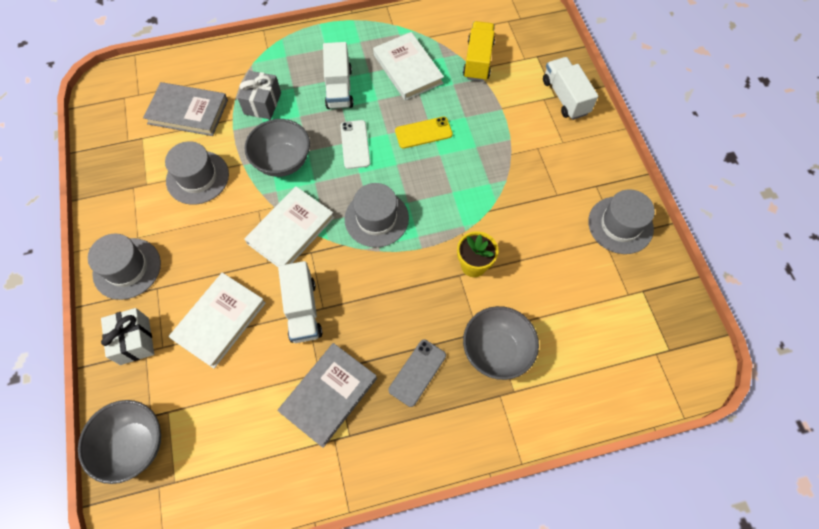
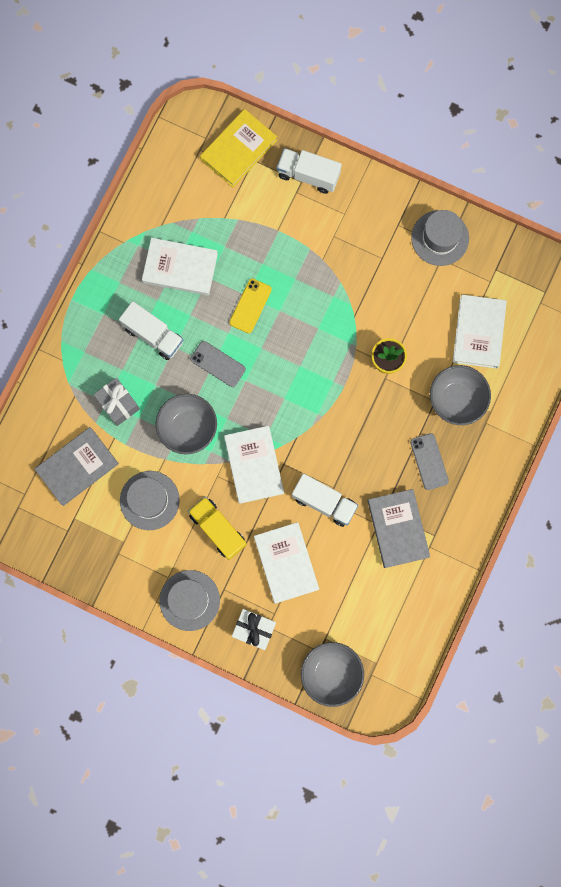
camera: 50 degrees left, 15 degrees up
white phone [340,120,370,169] -> grey phone [190,341,246,387]
grey hat [345,183,409,248] -> none
yellow truck [463,21,495,81] -> yellow truck moved to [188,496,247,560]
none -> yellow book [200,109,277,187]
none -> white book [453,295,507,369]

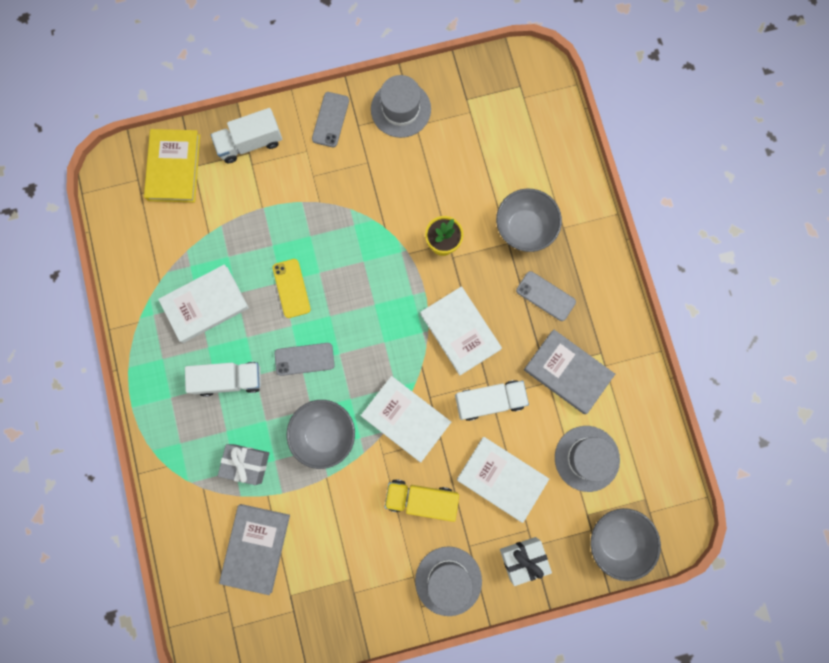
camera: 40 degrees left, 0 degrees up
grey hat [120,471,180,530] -> grey hat moved to [555,426,620,492]
white book [453,295,507,369] -> white book moved to [420,287,502,375]
none -> grey phone [312,92,349,147]

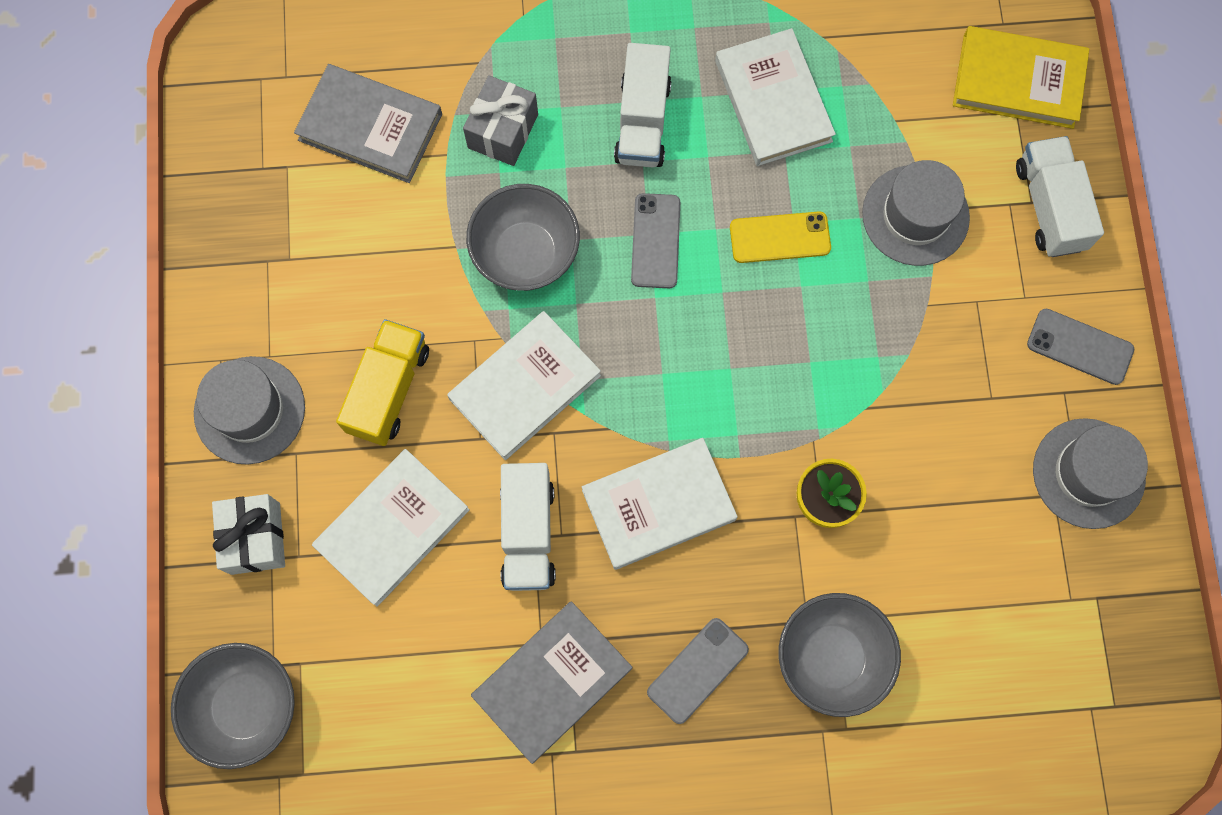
camera: 100 degrees right, 5 degrees down
grey hat [555,426,620,492] -> grey hat moved to [862,160,970,266]

